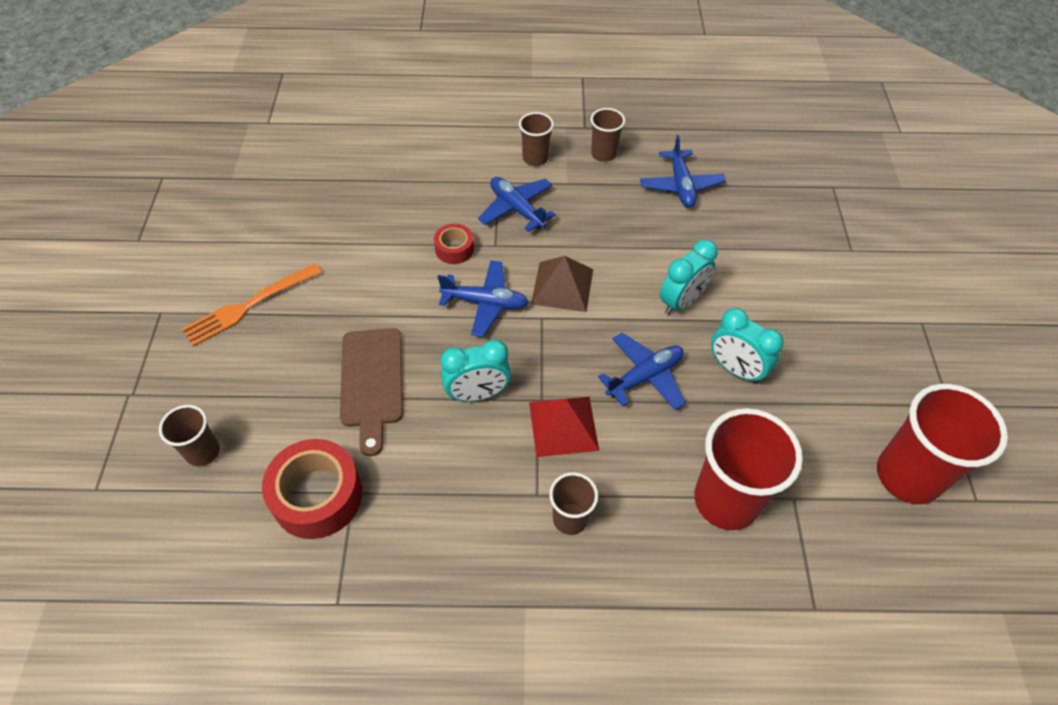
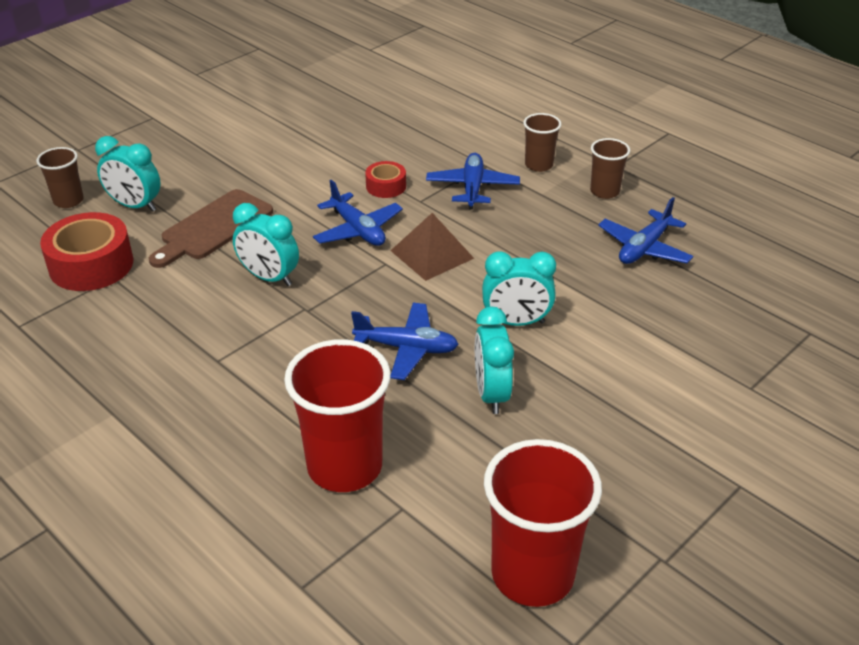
camera: 45 degrees right, 15 degrees down
orange fork [182,263,322,347] -> none
red pyramid [529,397,599,457] -> none
brown cup [549,472,598,535] -> none
none -> turquoise clock [95,136,161,212]

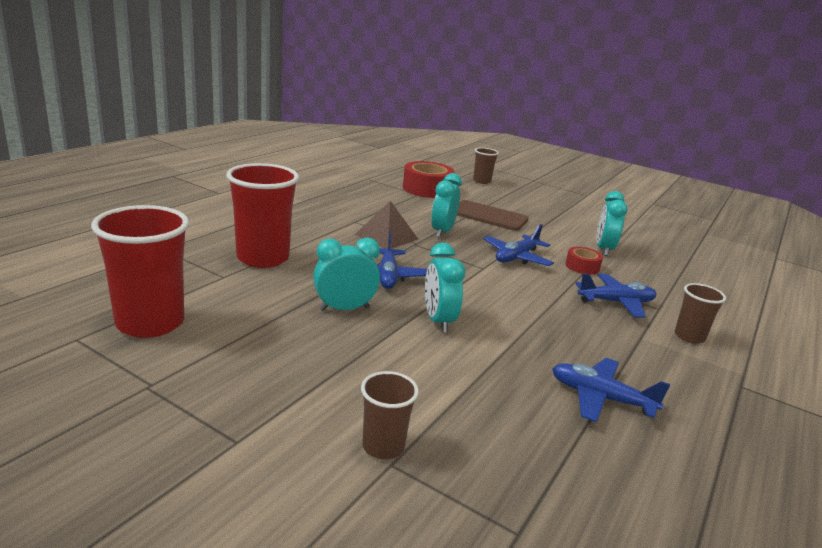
camera: 75 degrees right, 15 degrees down
turquoise clock [95,136,161,212] -> turquoise clock moved to [596,191,628,256]
brown pyramid [390,213,474,281] -> brown pyramid moved to [355,201,418,249]
brown cup [590,138,630,199] -> brown cup moved to [361,371,419,459]

